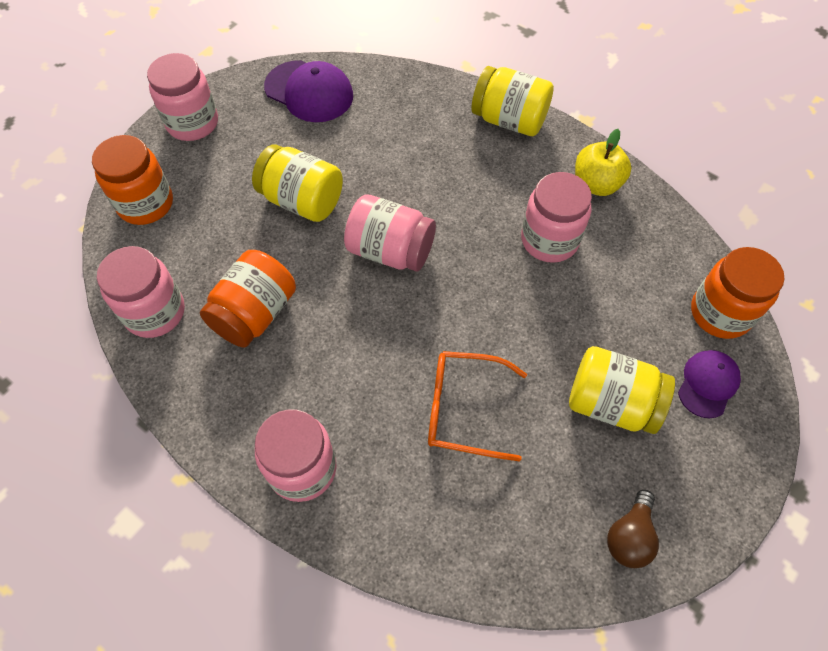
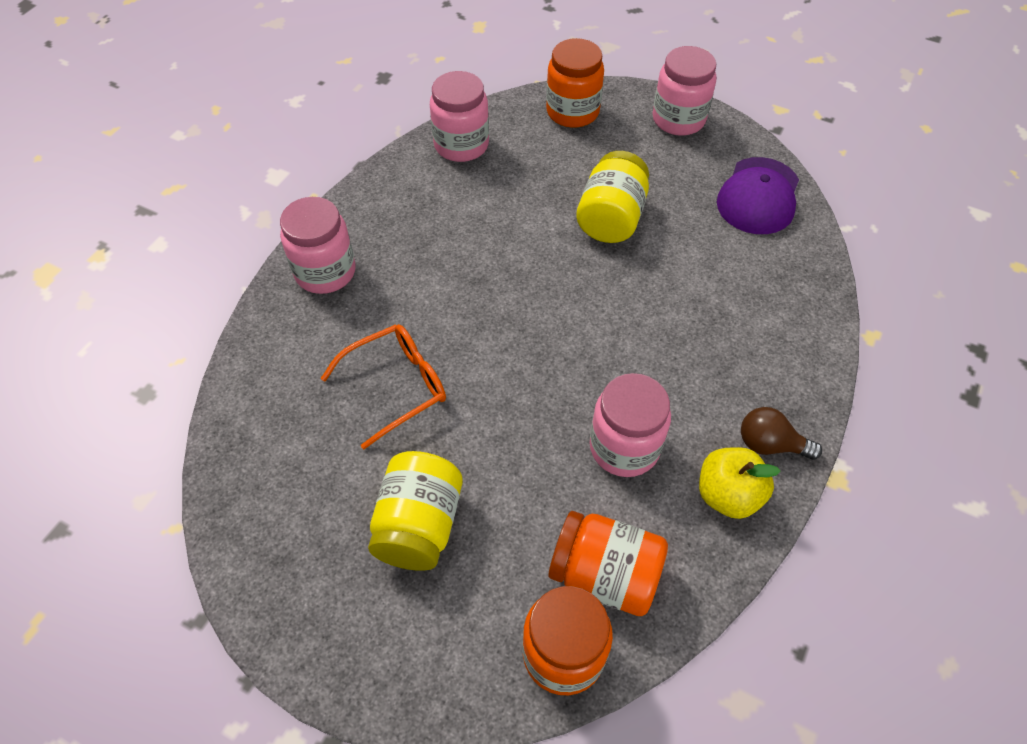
camera: 80 degrees right, 5 degrees down
orange jar [200,250,296,348] -> orange jar moved to [548,511,668,616]
pink jar [344,194,436,272] -> none
orange glasses [428,351,527,462] -> orange glasses turned 60 degrees clockwise [321,324,446,449]
yellow jar [471,66,554,136] -> none
brown light bulb [607,490,659,568] -> brown light bulb moved to [741,407,822,460]
purple cap [678,350,741,418] -> none

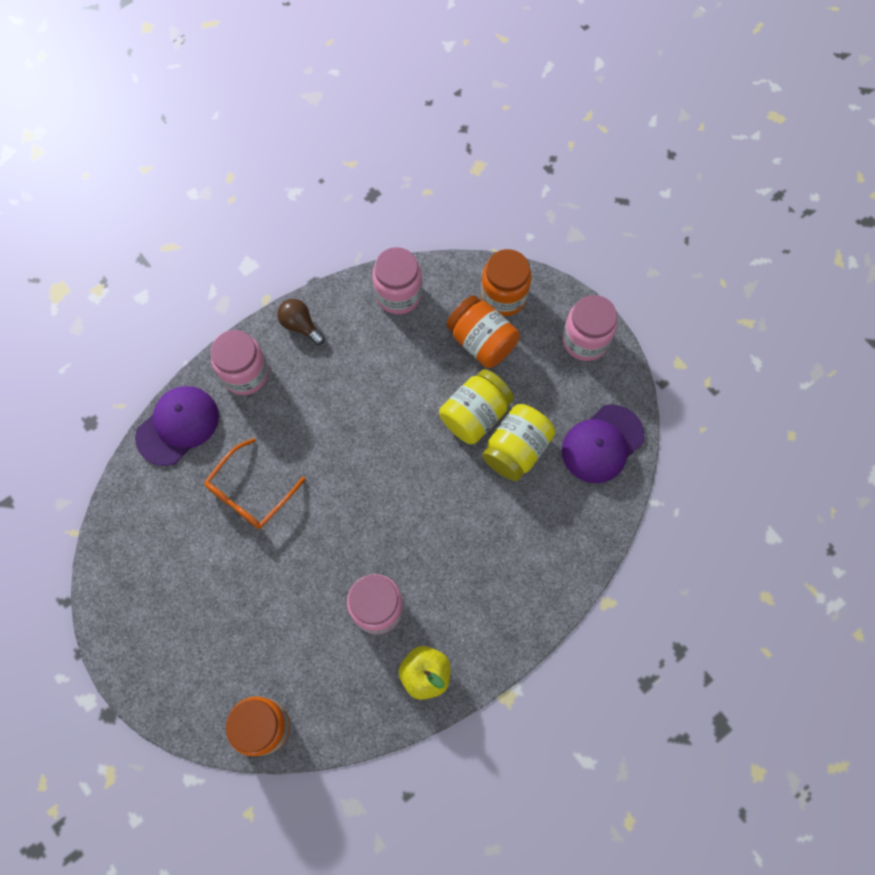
camera: 25 degrees right, 15 degrees up
orange glasses [321,324,446,449] -> orange glasses turned 135 degrees clockwise [204,438,306,529]
yellow jar [368,451,463,571] -> yellow jar moved to [482,404,555,481]
orange jar [548,511,668,616] -> orange jar moved to [446,295,520,368]
brown light bulb [741,407,822,460] -> brown light bulb moved to [277,299,325,345]
none -> purple cap [135,386,219,466]

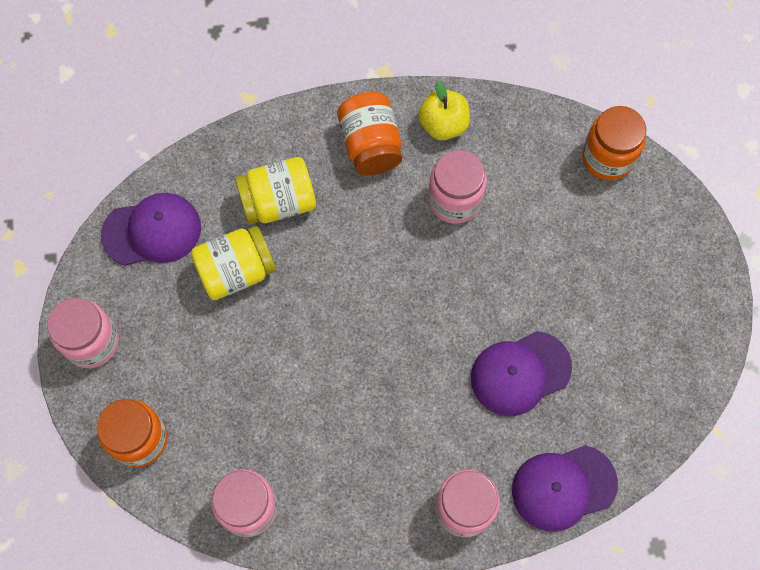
camera: 150 degrees left, 0 degrees up
orange glasses [204,438,306,529] -> purple cap [471,331,572,416]
brown light bulb [277,299,325,345] -> none
yellow jar [439,369,514,444] -> yellow jar moved to [235,157,316,224]
orange jar [446,295,520,368] -> orange jar moved to [337,92,402,175]

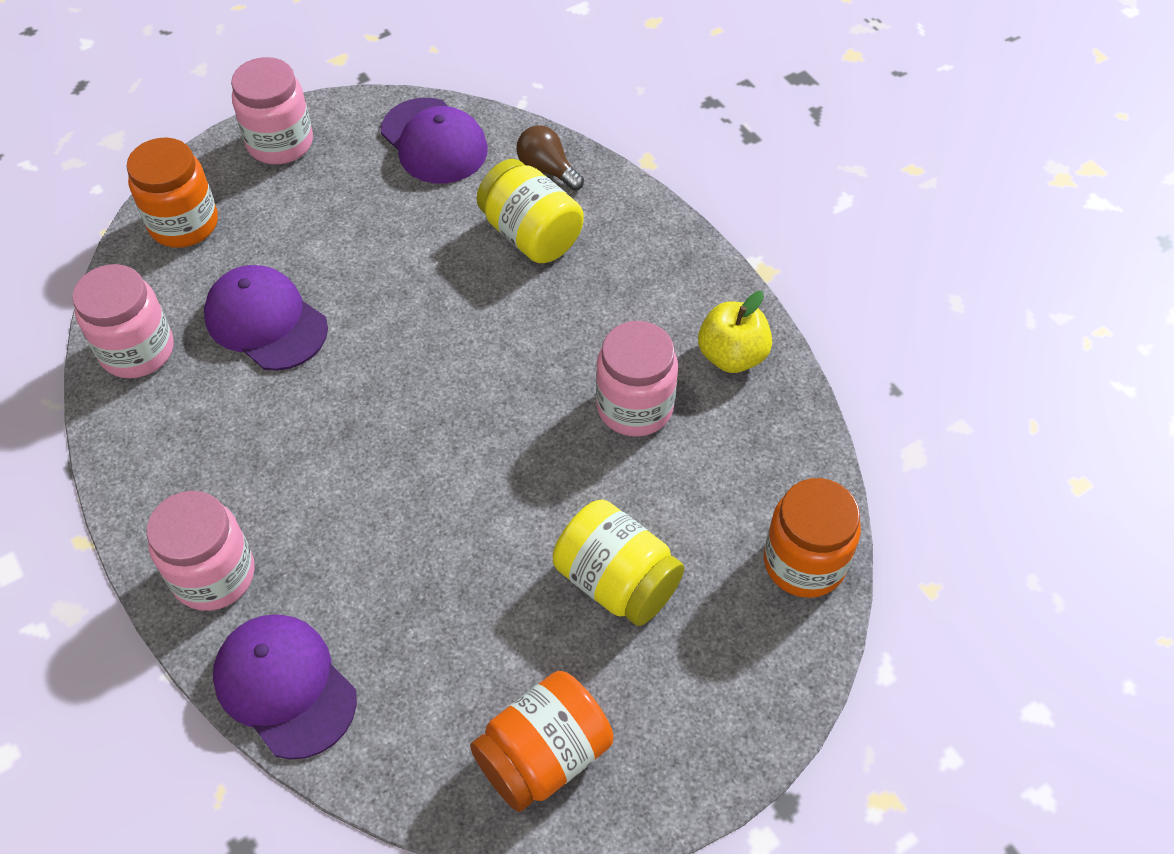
camera: 65 degrees right, 15 degrees down
yellow jar [191,226,276,300] -> yellow jar moved to [553,500,684,626]
orange jar [337,92,402,175] -> orange jar moved to [470,671,613,812]
purple cap [471,331,572,416] -> purple cap moved to [204,265,328,371]
none -> brown light bulb [516,125,584,191]

